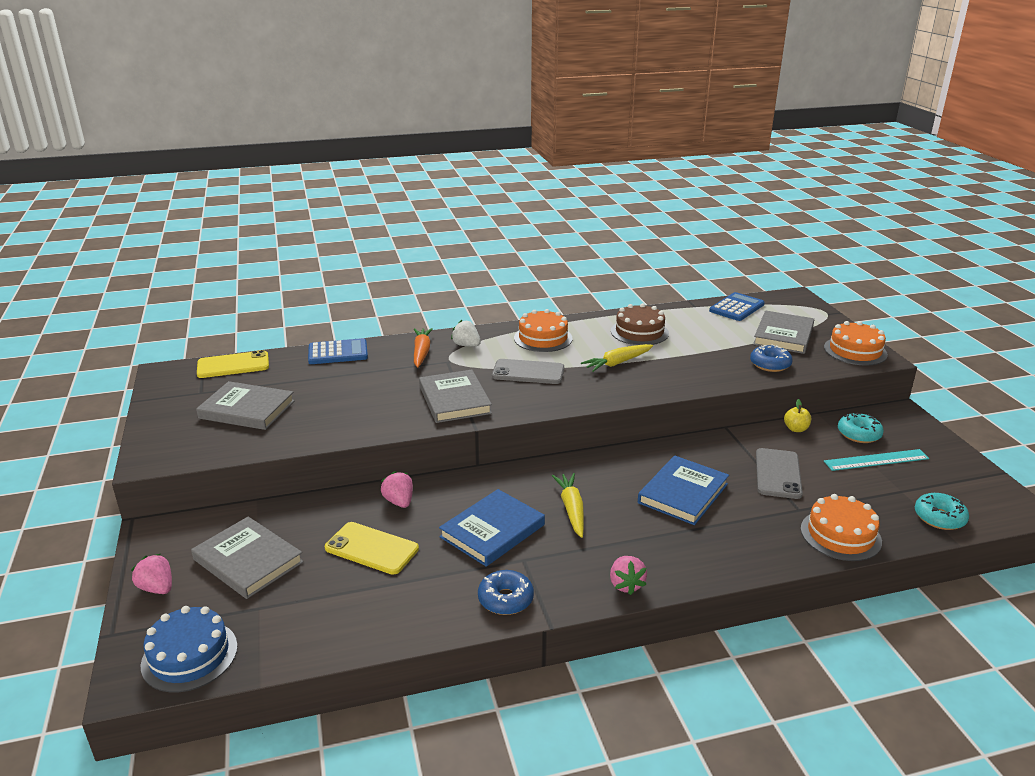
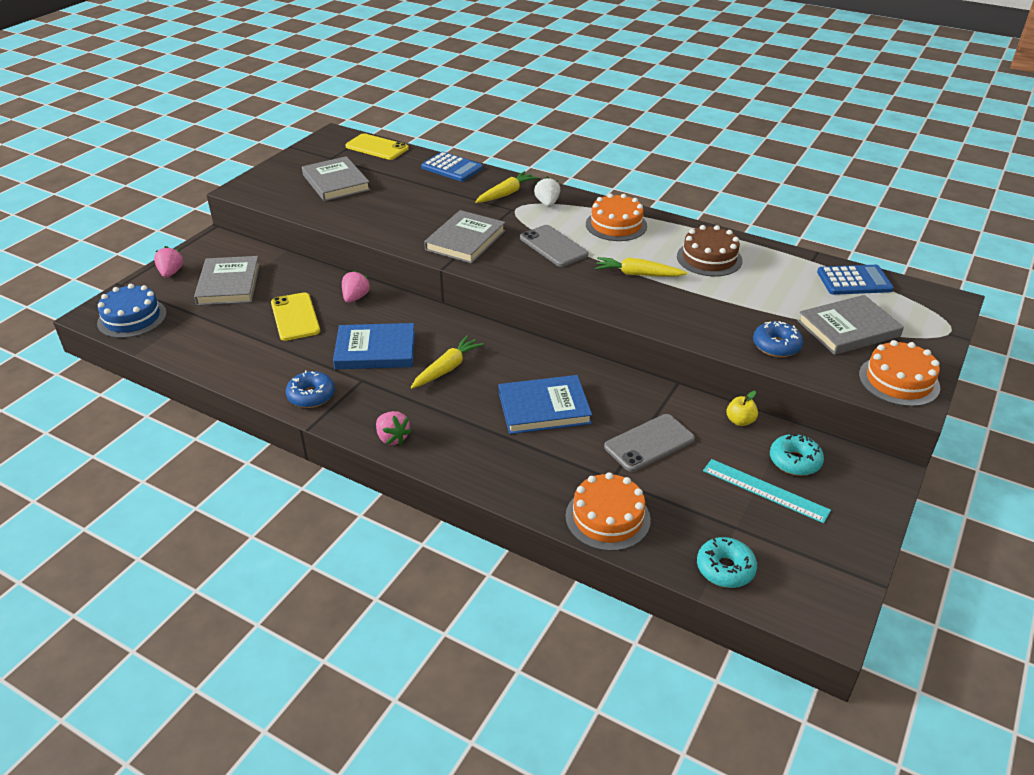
camera: 45 degrees right, 10 degrees up
orange carrot [414,328,433,368] -> yellow carrot [475,171,538,203]
pink strawberry [610,556,647,595] -> pink strawberry turned 75 degrees counterclockwise [376,411,412,445]

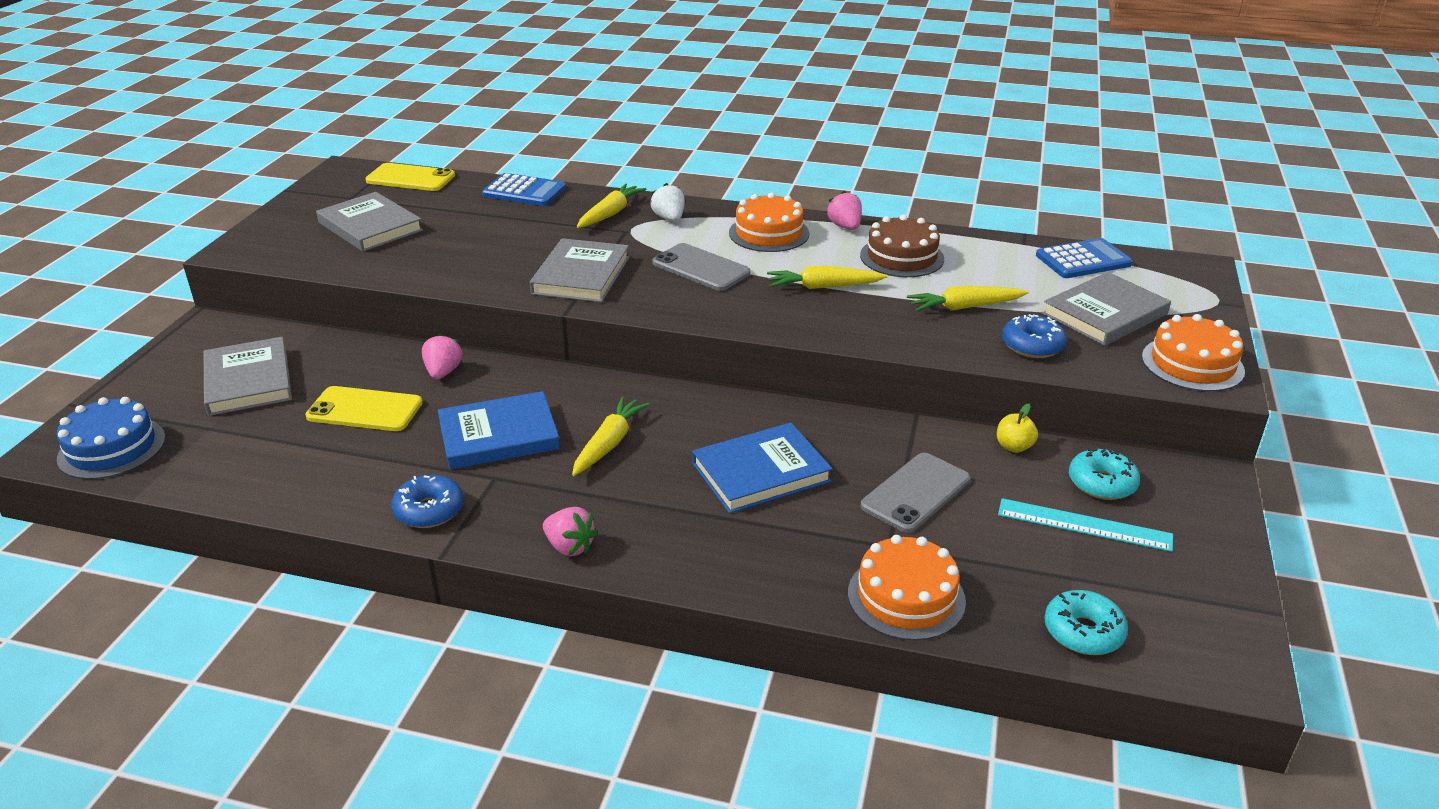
camera: 15 degrees left, 5 degrees down
pink strawberry [154,246,183,278] -> pink strawberry moved to [826,191,862,230]
yellow phone [271,292,320,341] -> yellow phone turned 45 degrees counterclockwise [305,386,423,431]
none -> yellow carrot [907,286,1029,312]

